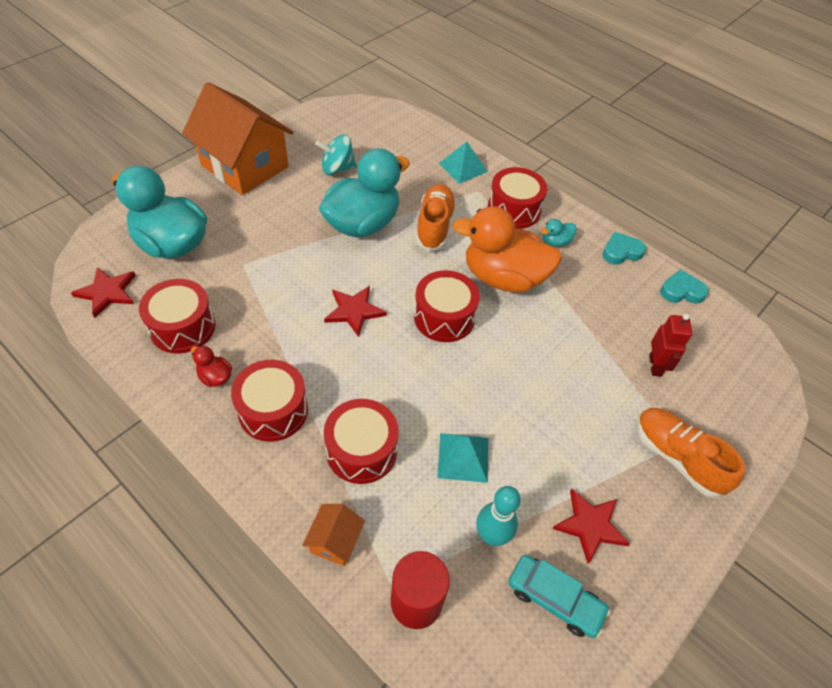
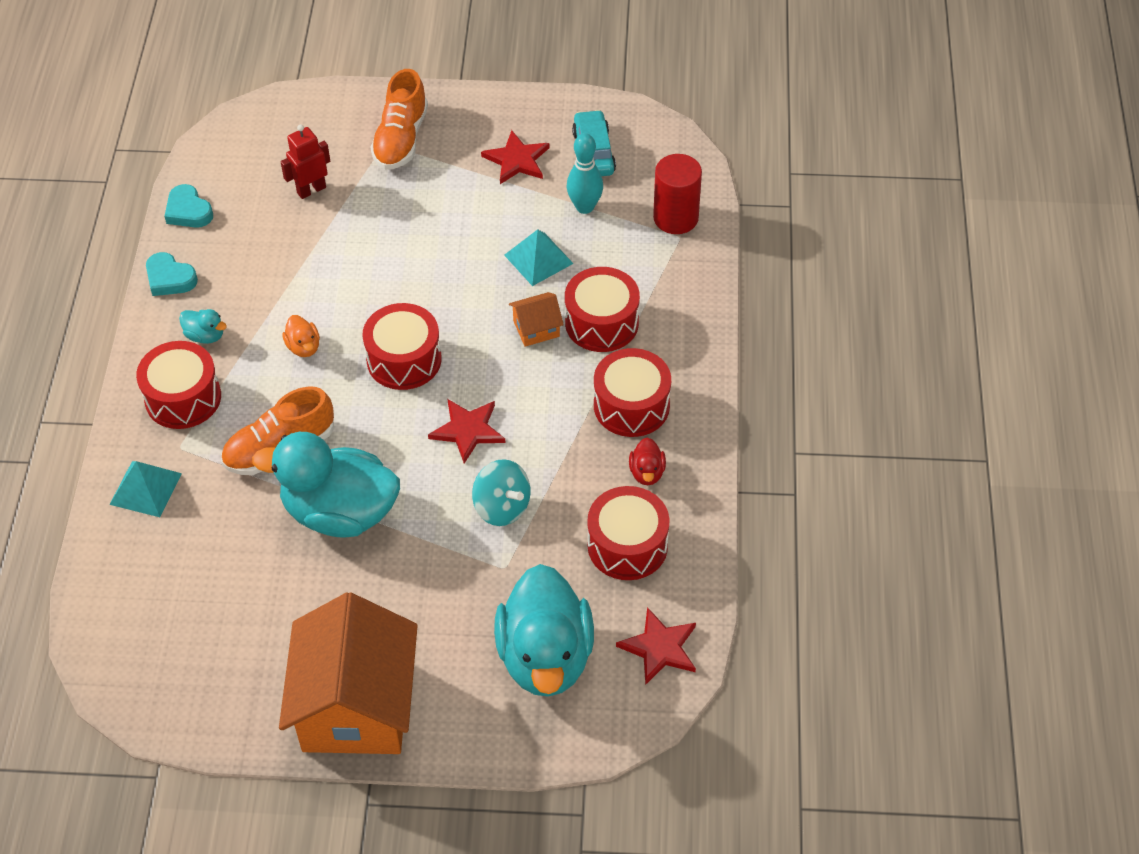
camera: 125 degrees left, 0 degrees up
orange house [302,504,365,566] -> orange house moved to [509,292,564,347]
turquoise spinning top [315,134,357,175] -> turquoise spinning top moved to [472,459,531,526]
orange duck [453,206,562,293] -> orange duck [282,315,320,357], size x0.40

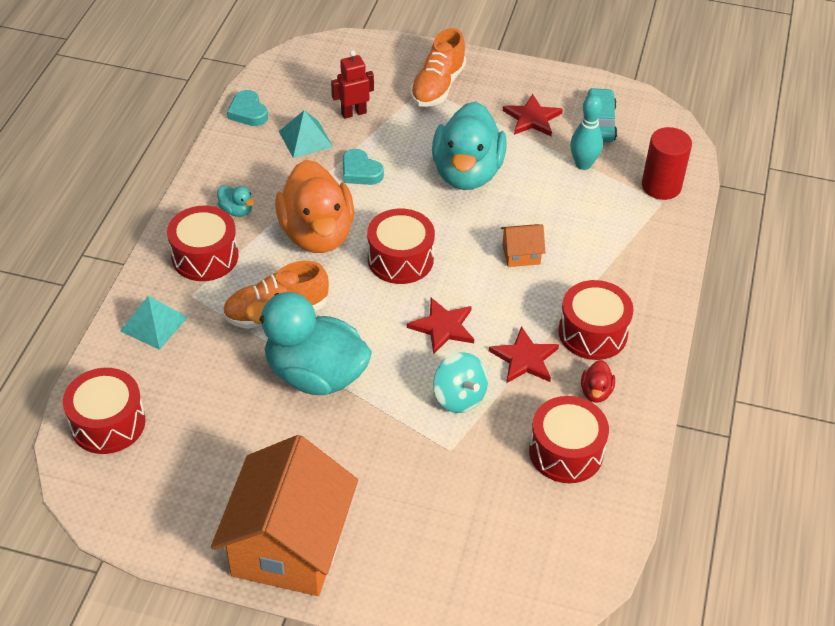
camera: 10 degrees right, 5 degrees down
turquoise heart [146,252,198,296] -> turquoise heart moved to [343,149,384,185]
orange duck [282,315,320,357] -> orange duck [275,160,355,253], size x2.49
turquoise duck [494,564,594,697] -> turquoise duck moved to [432,101,507,190]
turquoise pyramid [504,229,574,286] -> turquoise pyramid moved to [279,110,333,158]
red drum [565,267,640,352] -> red drum moved to [63,368,145,454]
red star [616,607,696,685] -> red star moved to [489,326,559,383]

